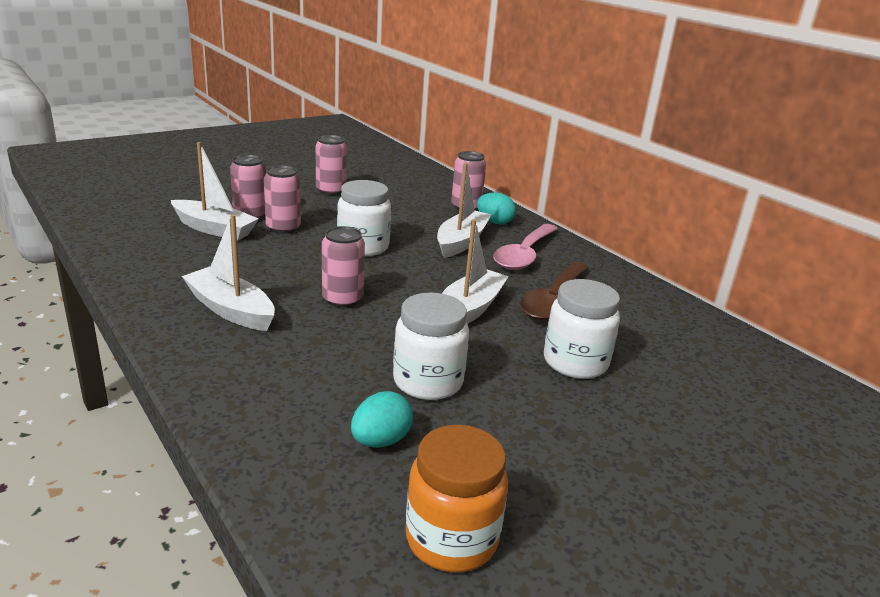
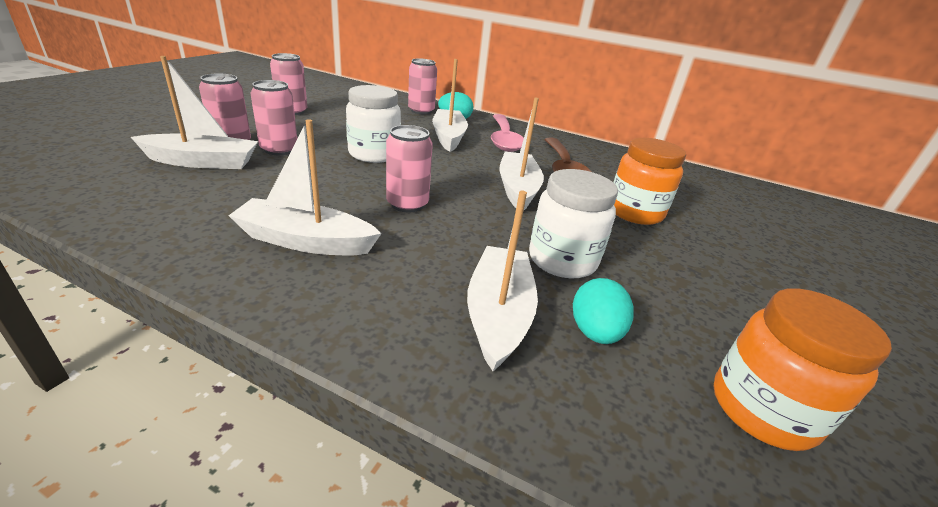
camera: 30 degrees left, 5 degrees up
white jar [544,279,620,379] -> orange jar [613,138,686,225]
none -> white boat [467,191,538,371]

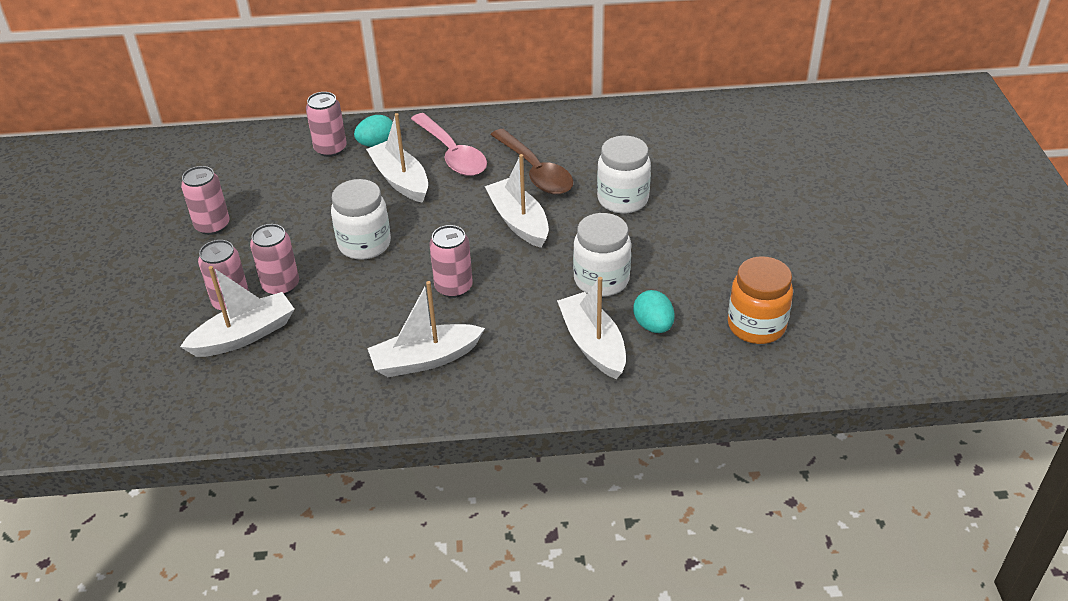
camera: 25 degrees left, 10 degrees up
orange jar [613,138,686,225] -> white jar [597,136,651,213]

